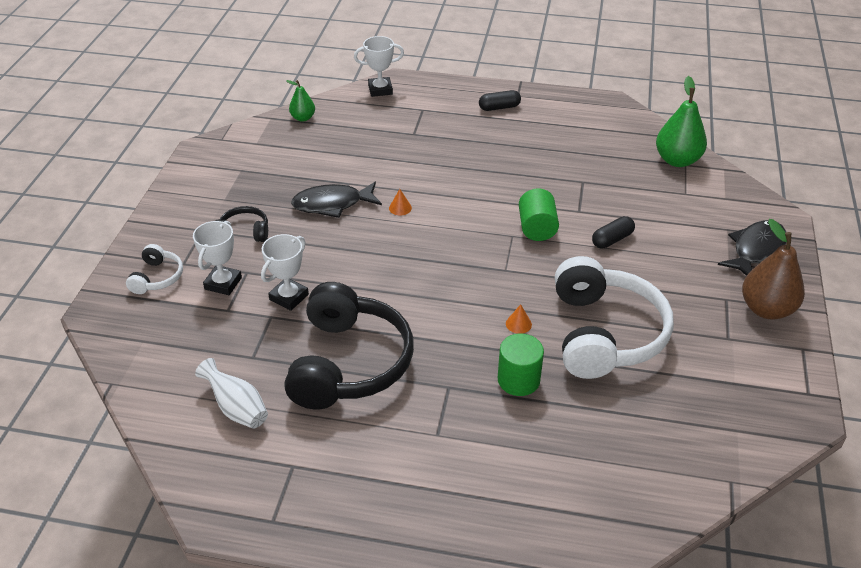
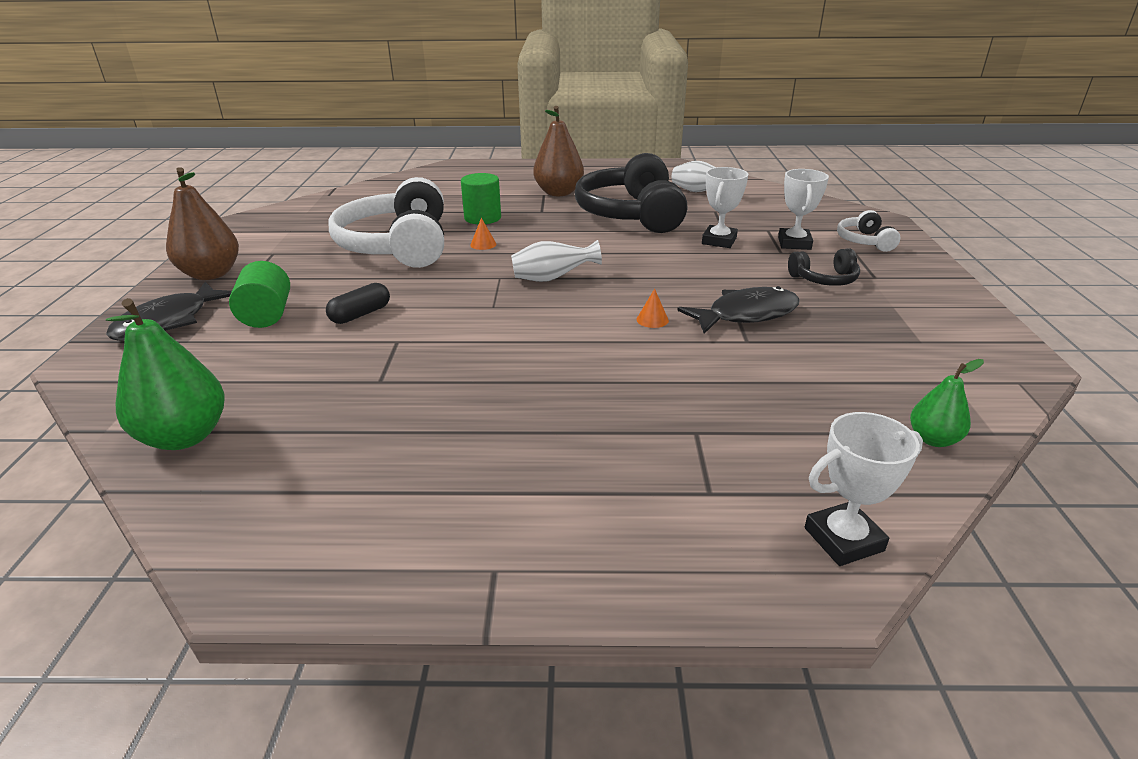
camera: 170 degrees right, 10 degrees down
black capsule [479,90,521,111] -> none
green cylinder [519,189,559,241] -> green cylinder moved to [229,261,290,328]
none -> white vase [511,240,602,282]
none -> brown pear [534,106,584,196]

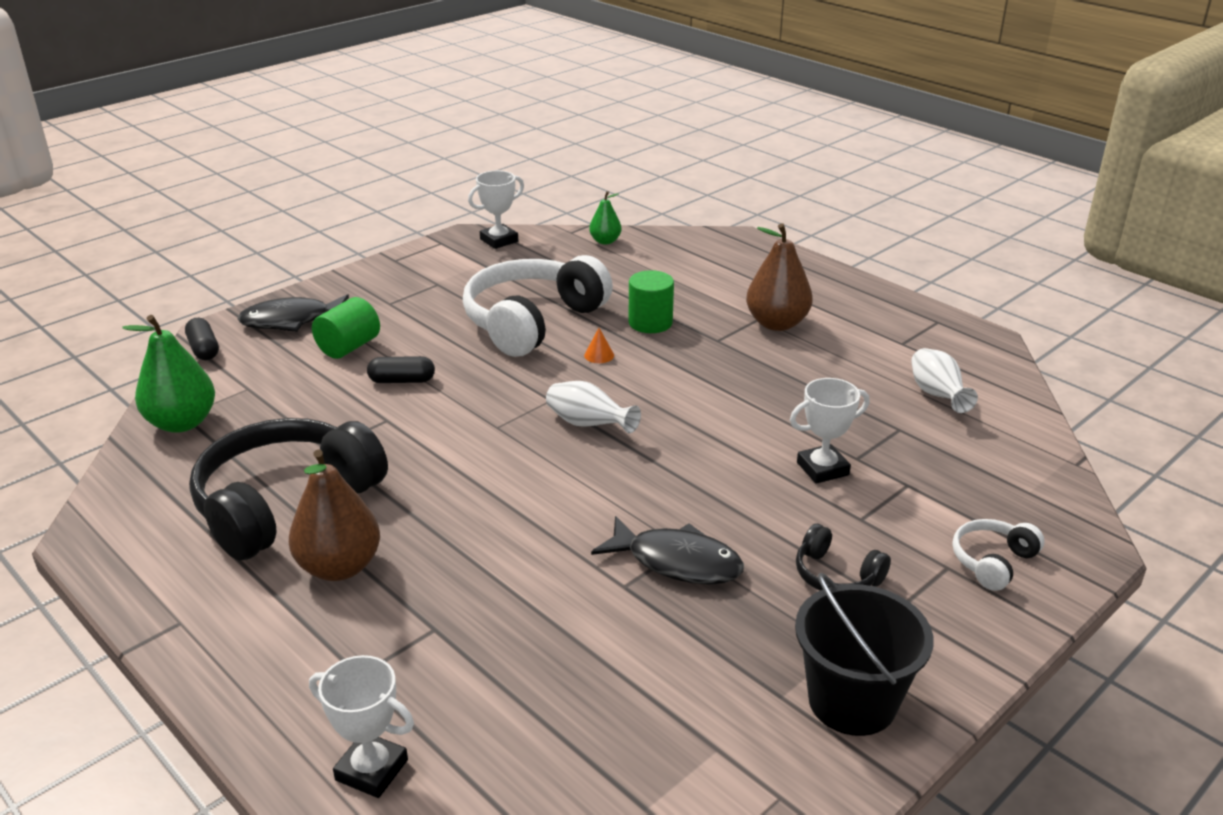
camera: 45 degrees right, 0 degrees up
brown pear [166,167,239,280] -> brown pear moved to [289,449,380,581]
black headphones [575,153,688,233] -> black headphones moved to [189,418,388,561]
orange cone [636,289,669,328] -> none
white trophy [778,169,829,250] -> white trophy moved to [468,171,524,249]
green pear [910,359,984,447] -> green pear moved to [589,191,621,245]
none -> black capsule [185,318,219,360]
none -> black bucket [795,573,934,736]

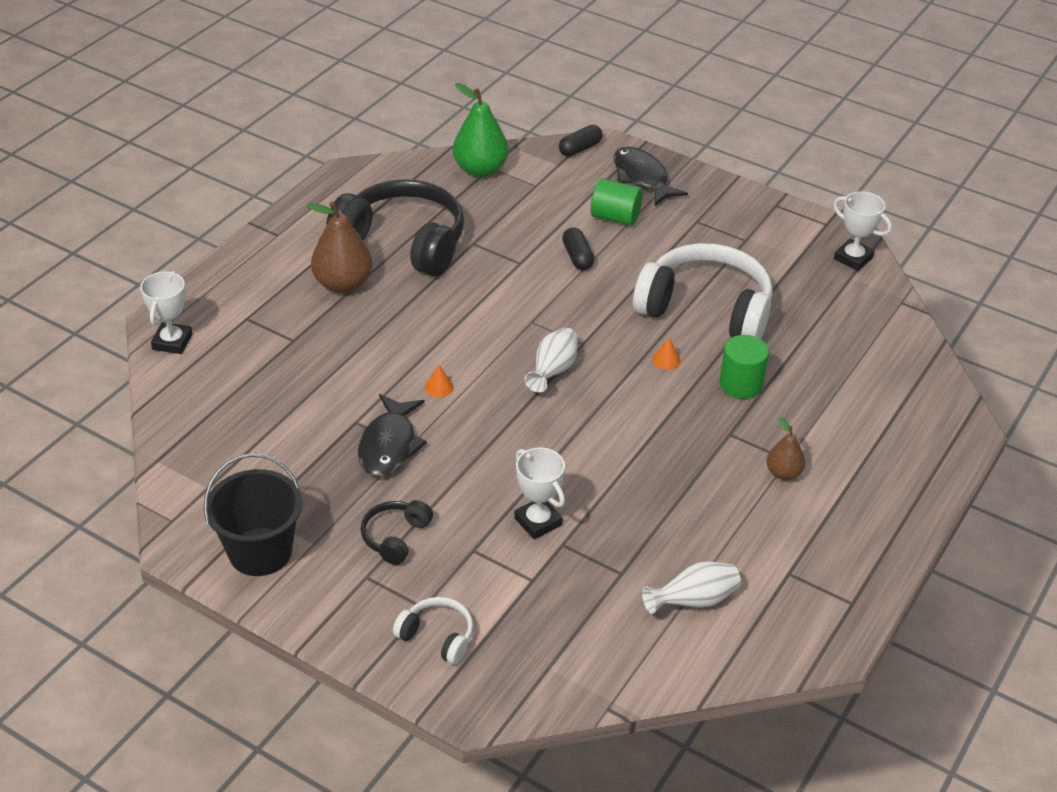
camera: 75 degrees right, 10 degrees up
green pear [589,191,621,245] -> none
brown pear [746,223,813,331] -> brown pear [766,417,805,480], size x0.56
none -> orange cone [425,365,454,397]

